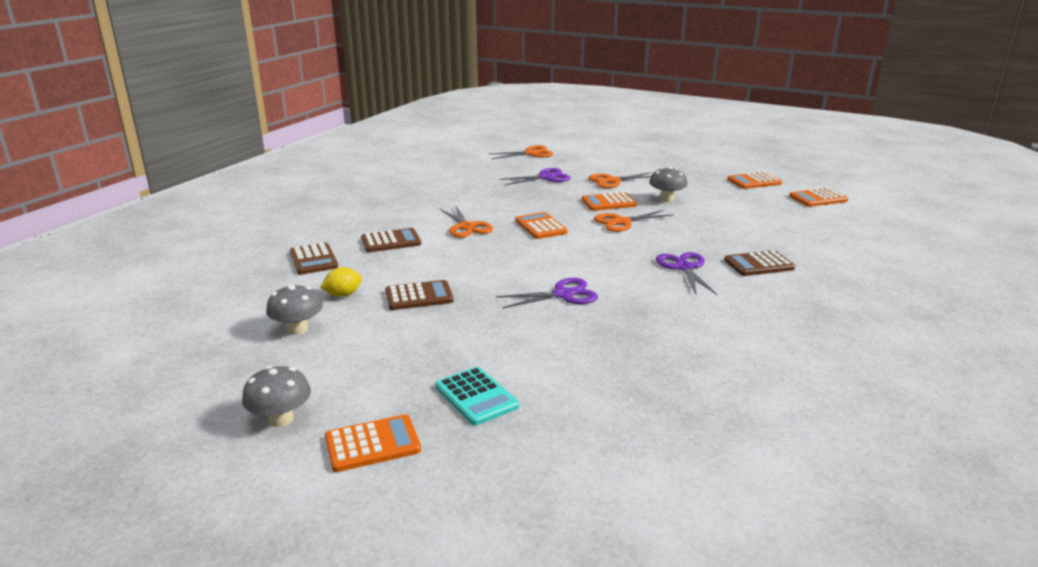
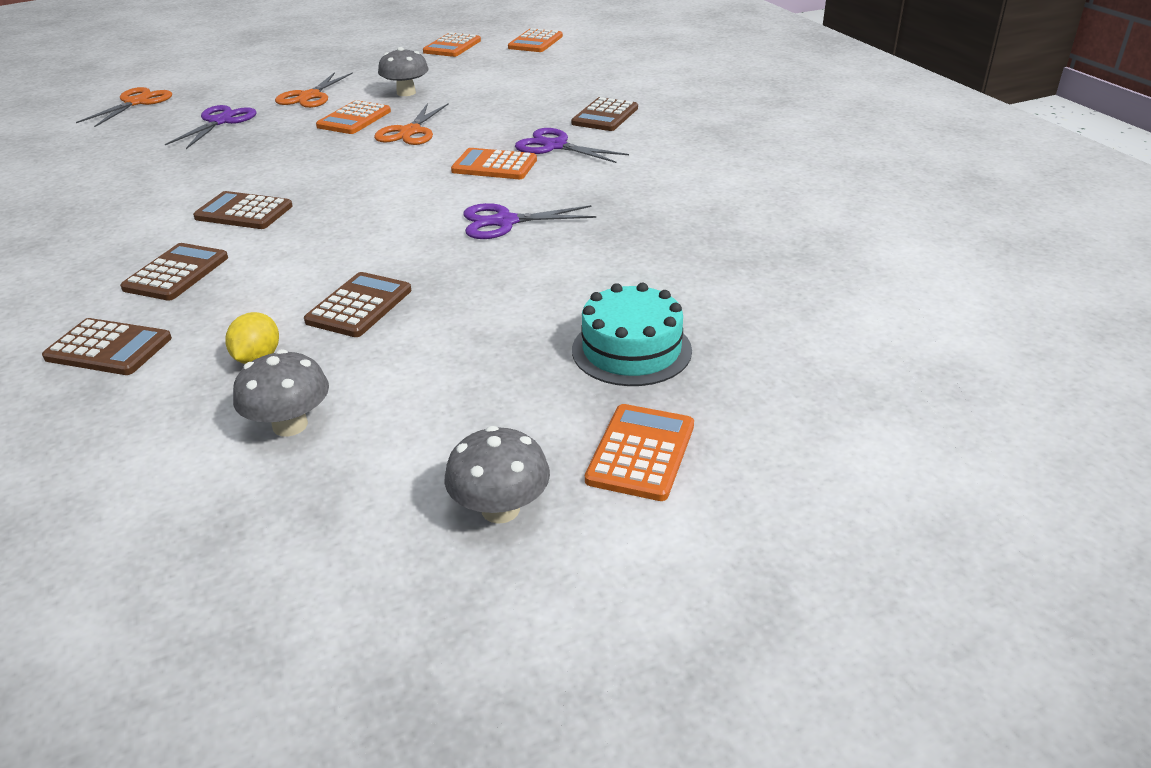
camera: 50 degrees left, 10 degrees up
turquoise calculator [435,367,519,426] -> turquoise cake [572,283,692,386]
orange scissors [440,206,493,238] -> brown calculator [193,191,293,229]
purple scissors [496,278,598,309] -> purple scissors turned 120 degrees counterclockwise [463,203,596,239]
orange calculator [515,212,568,239] -> orange calculator moved to [451,148,537,179]

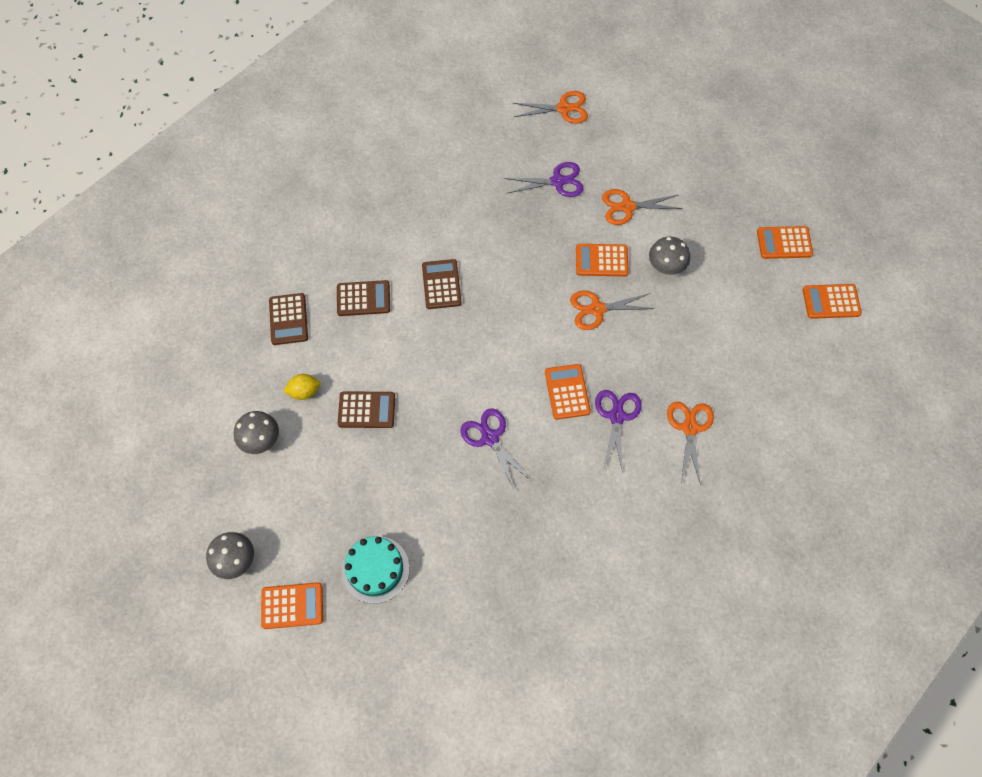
camera: 65 degrees right, 30 degrees up
brown calculator [571,97,638,131] -> orange scissors [667,402,714,485]

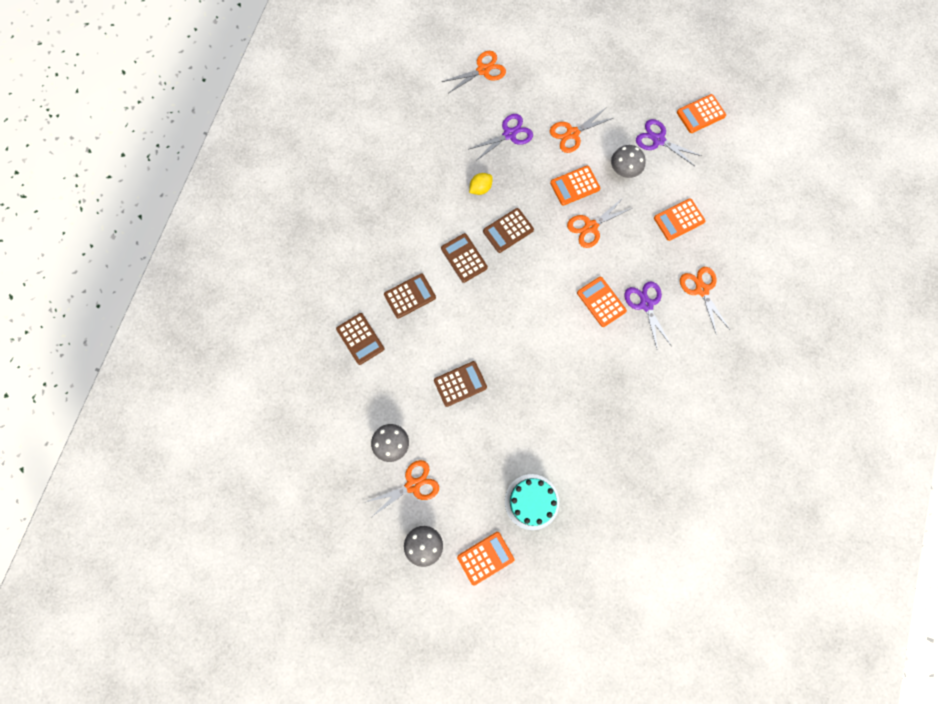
camera: 25 degrees left, 10 degrees up
yellow lemon [283,374,320,400] -> yellow lemon moved to [469,173,493,195]
purple scissors [460,408,531,490] -> purple scissors moved to [636,119,702,167]
orange calculator [803,284,862,319] -> orange calculator moved to [654,198,705,241]
none -> orange scissors [363,460,439,516]
none -> brown calculator [483,208,534,253]

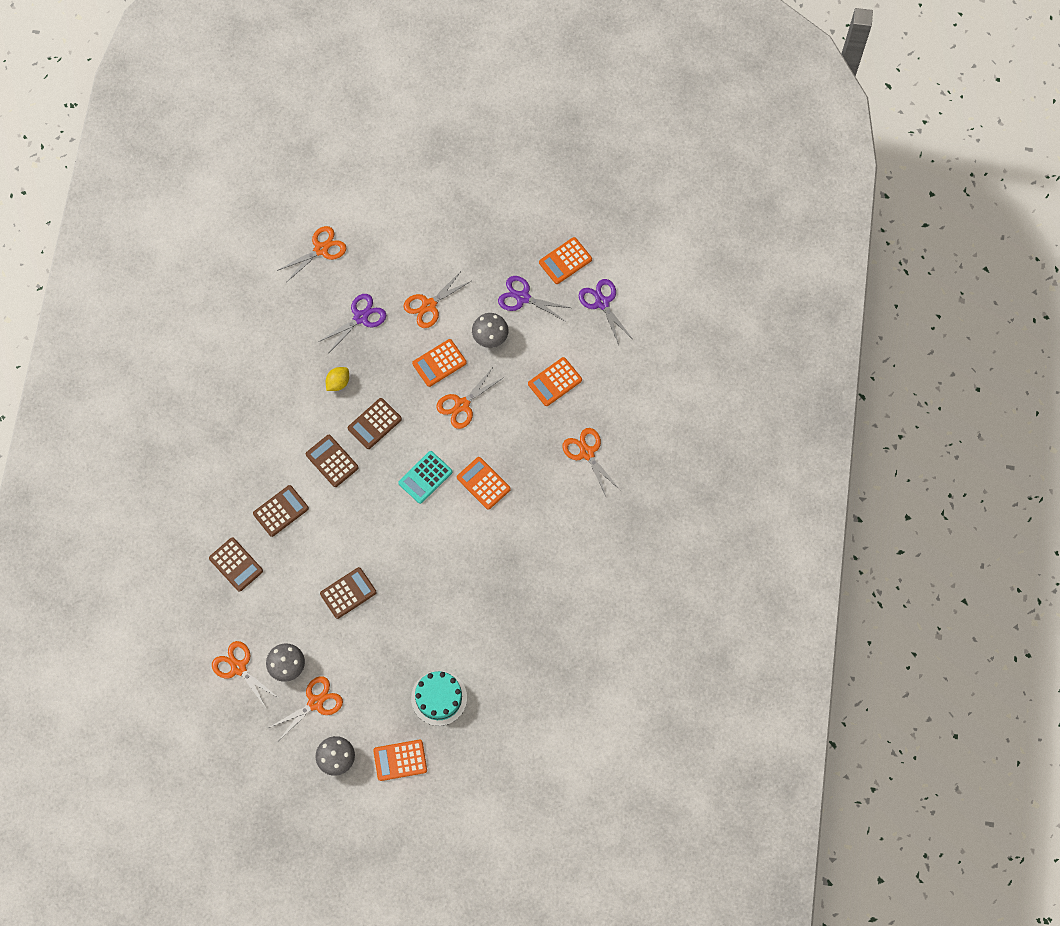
camera: 10 degrees left, 5 degrees down
orange calculator [457,532,514,586] -> orange calculator turned 150 degrees counterclockwise [373,740,427,781]
purple scissors [624,281,672,348] -> purple scissors moved to [579,279,632,345]
none -> orange scissors [212,641,280,708]
none -> turquoise calculator [398,451,452,504]

